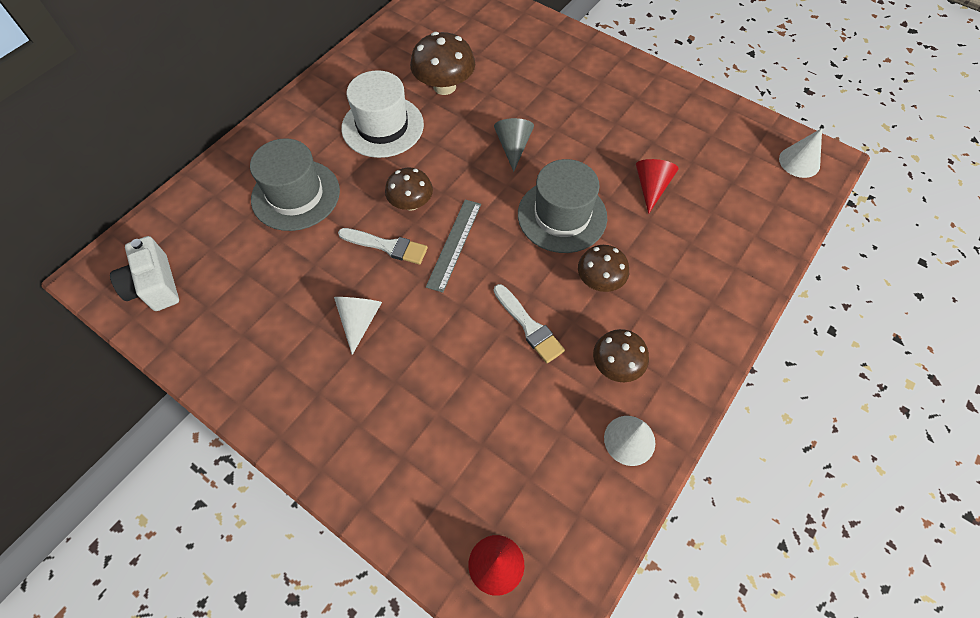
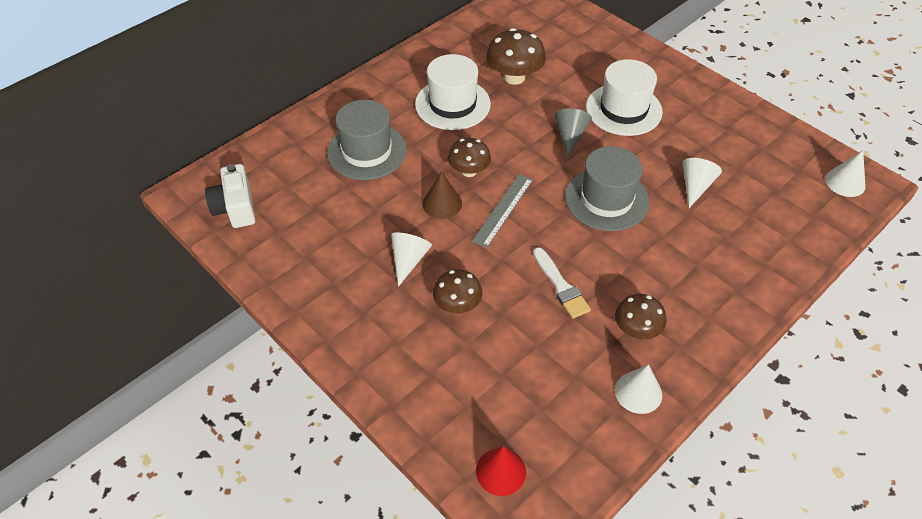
camera: 10 degrees right, 10 degrees down
white brush [338,228,428,265] -> brown cone [423,171,462,219]
brown mushroom [578,245,629,292] -> brown mushroom moved to [433,269,482,313]
red cone [636,159,679,214] -> white cone [683,158,722,208]
none -> white hat [586,59,663,136]

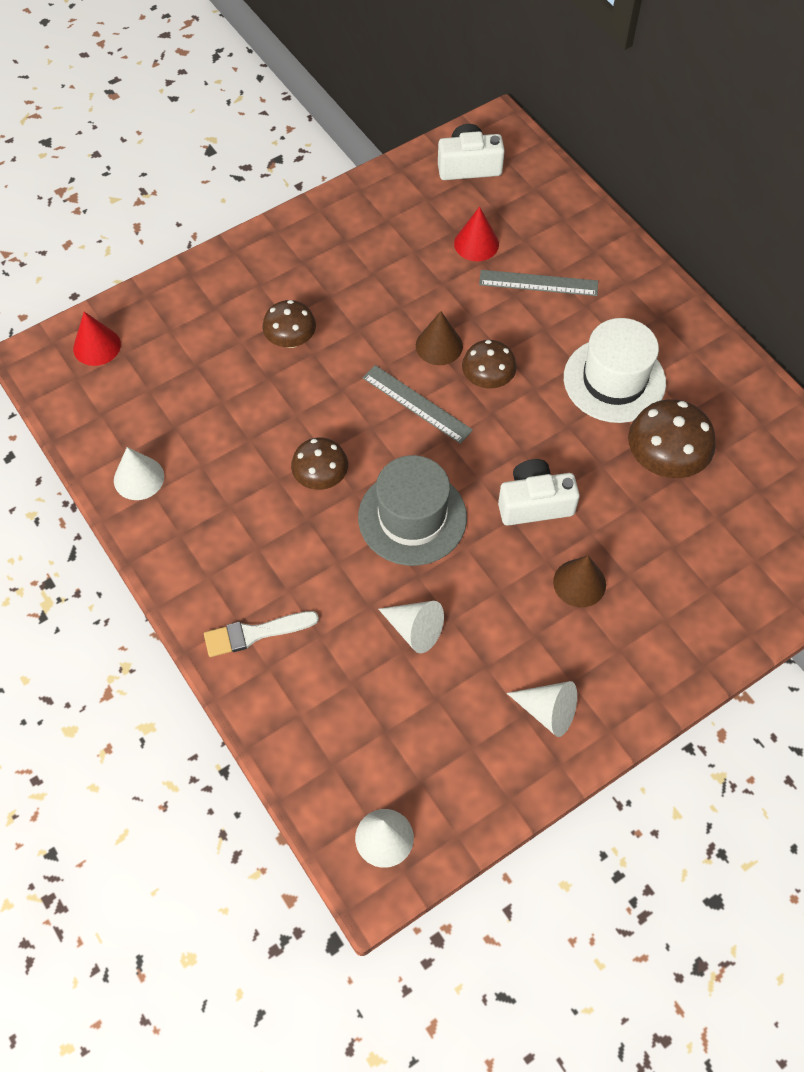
camera: 100 degrees right, 10 degrees up
grey hat [327,100,407,180] -> grey ruler [479,270,598,296]
white cone [391,232,432,287] -> white cone moved to [507,681,577,737]
white brush [533,247,591,319] -> white brush moved to [204,611,319,657]
grey cone [555,108,592,157] -> white camera [498,459,580,526]
white hat [586,59,663,136] -> brown cone [553,556,606,607]
brown mushroom [615,294,666,340] -> brown mushroom moved to [291,438,348,490]
none -> red cone [454,207,499,261]

